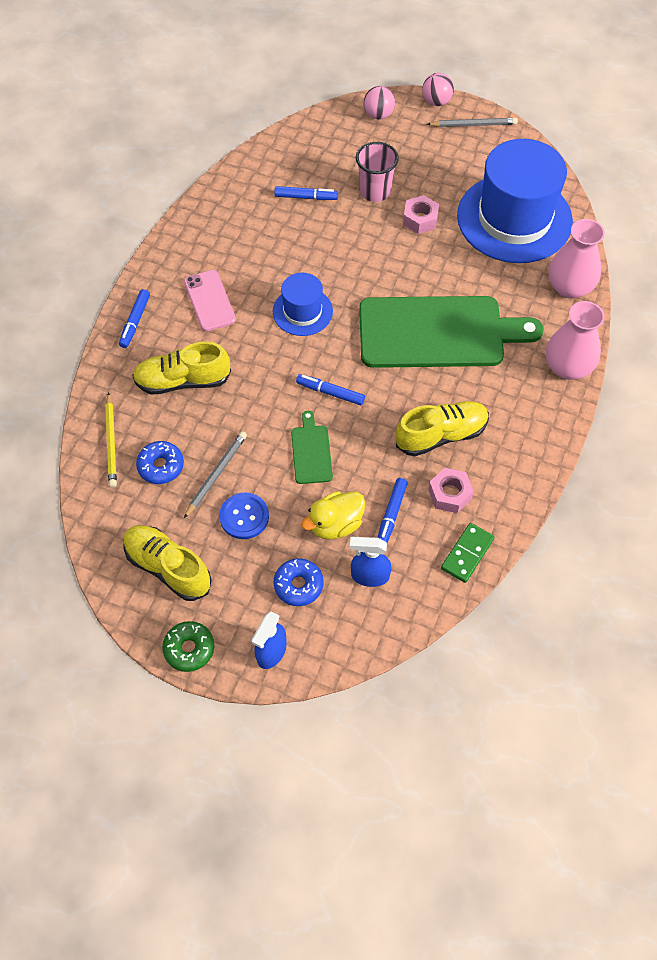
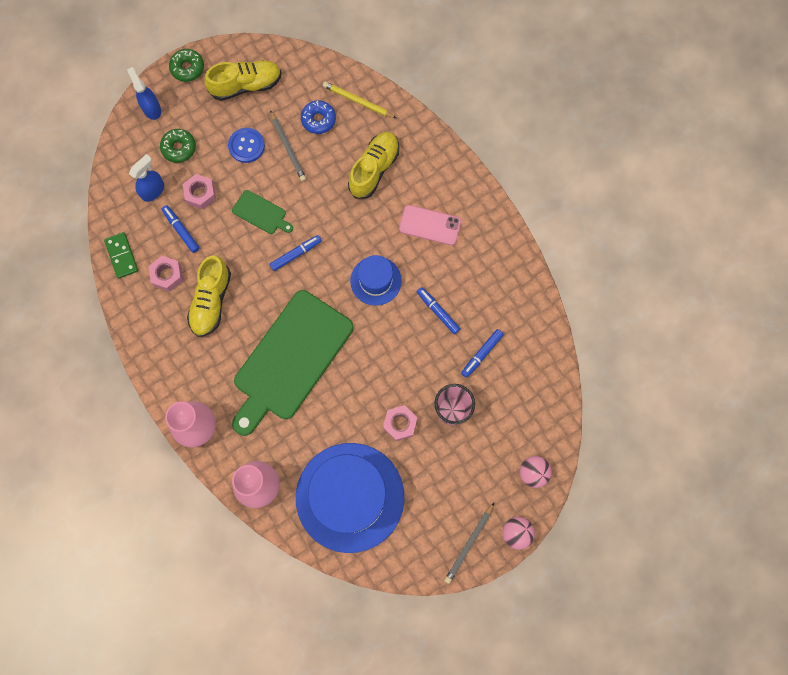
camera: 125 degrees right, 15 degrees up
blue marker [119,289,150,348] -> blue marker moved to [417,287,461,334]
blue donut [273,558,324,606] -> green donut [160,129,196,163]
yellow duck [301,491,365,539] -> pink nut [183,174,216,209]

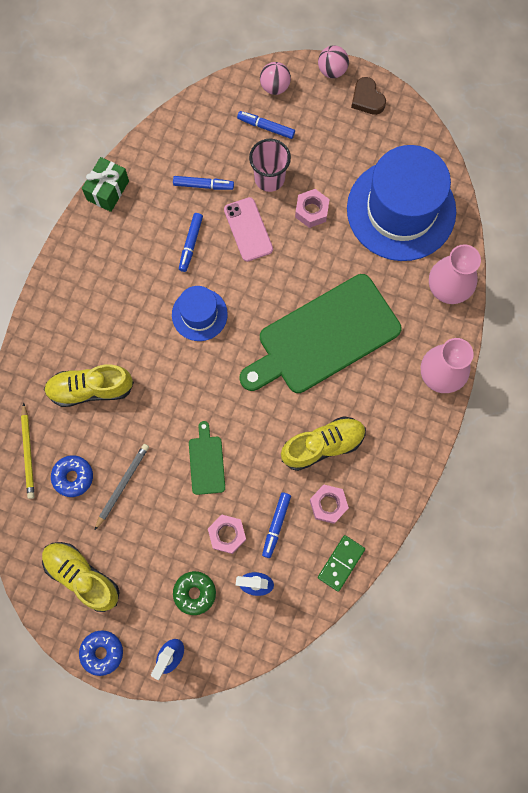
camera: 125 degrees left, 0 degrees up
green donut [169,49,204,82] -> blue donut [79,630,123,676]
blue button [228,128,265,163] -> none
green cutting board [232,290,353,436] -> green cutting board turned 150 degrees clockwise [240,274,401,393]
blue marker [270,235,322,271] -> blue marker moved to [237,111,295,139]
pink phone [399,205,461,245] -> pink phone moved to [224,197,273,262]
grey pencil [444,503,494,584] -> brown heart [351,77,386,115]
none -> green gift [82,157,129,212]

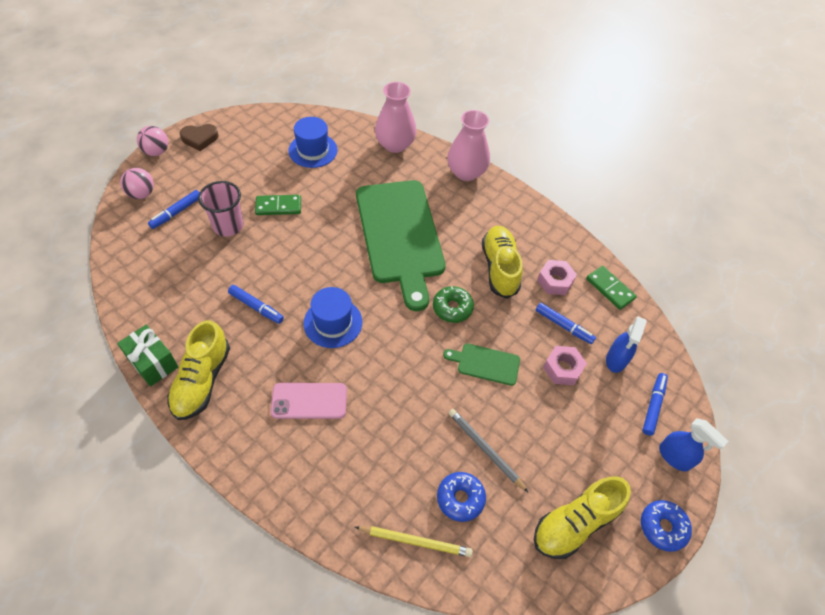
camera: 75 degrees left, 20 degrees down
yellow shoe [44,364,134,407] -> yellow shoe moved to [167,320,230,420]
blue marker [173,176,234,190] -> blue marker moved to [642,373,668,436]
green donut [173,571,216,615] -> green donut moved to [433,286,474,323]
pink phone [224,197,273,262] -> pink phone moved to [270,383,347,419]
pink nut [295,189,330,228] -> green domino [255,195,301,215]
blue hat [347,145,456,261] -> blue hat [289,117,338,168], size x0.50

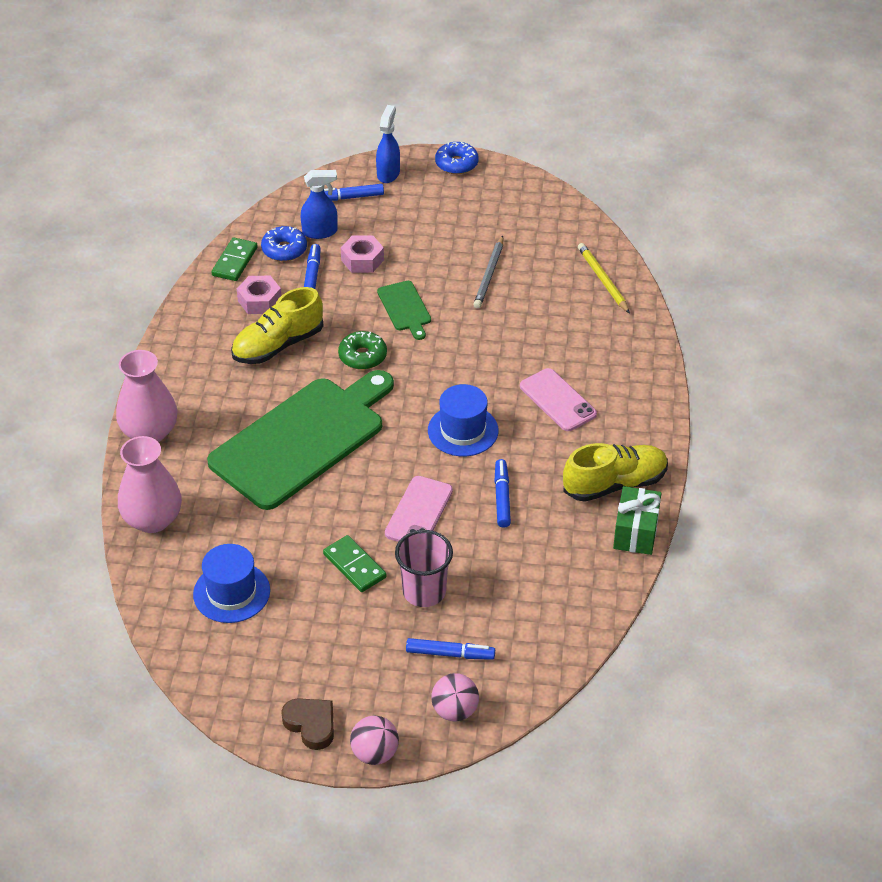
camera: 120 degrees left, 10 degrees down
blue donut [437,472,486,522] -> blue donut moved to [261,226,307,261]
yellow shoe [534,476,631,559] -> none
none -> pink phone [385,476,453,542]

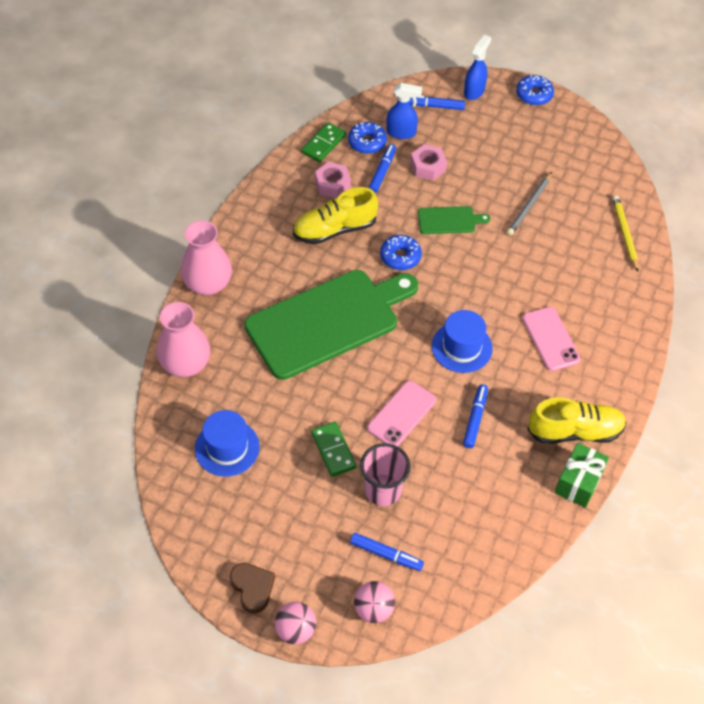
camera: 15 degrees right, 10 degrees up
green donut [338,331,387,370] -> blue donut [380,235,422,270]
green cutting board [377,281,431,340] -> green cutting board turned 90 degrees counterclockwise [418,206,490,234]

